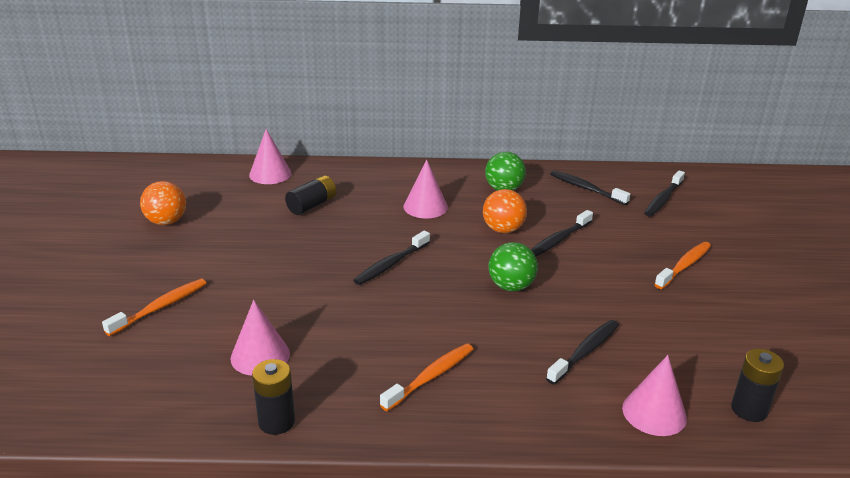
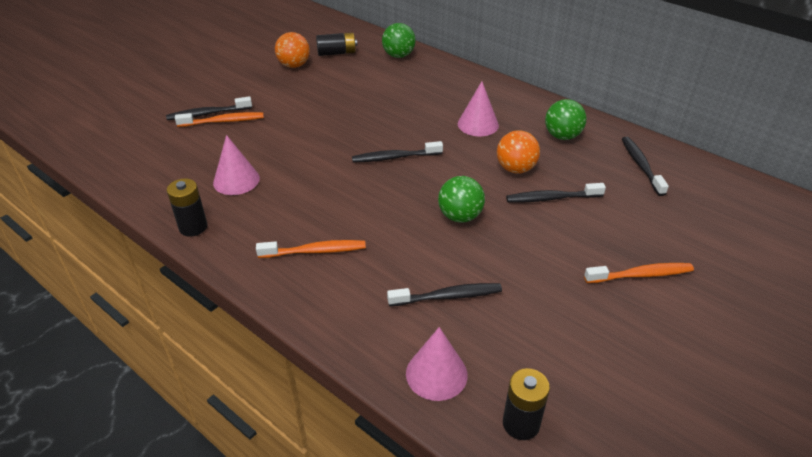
camera: 40 degrees right, 10 degrees up
pink cone [249,129,291,184] -> green ball [382,23,416,58]
black battery [285,175,336,215] -> black battery moved to [316,32,357,56]
black toothbrush [644,170,685,217] -> black toothbrush moved to [166,96,252,120]

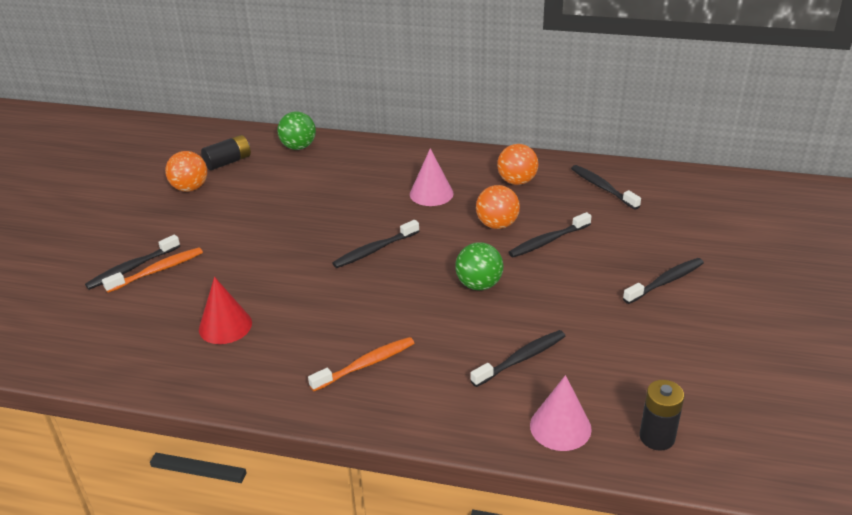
camera: 25 degrees left, 5 degrees down
black battery [167,178,207,237] -> none
pink cone [213,135,260,195] -> red cone [199,277,252,344]
green ball [545,99,586,140] -> orange ball [497,144,539,185]
orange toothbrush [584,263,694,283] -> black toothbrush [623,258,704,304]

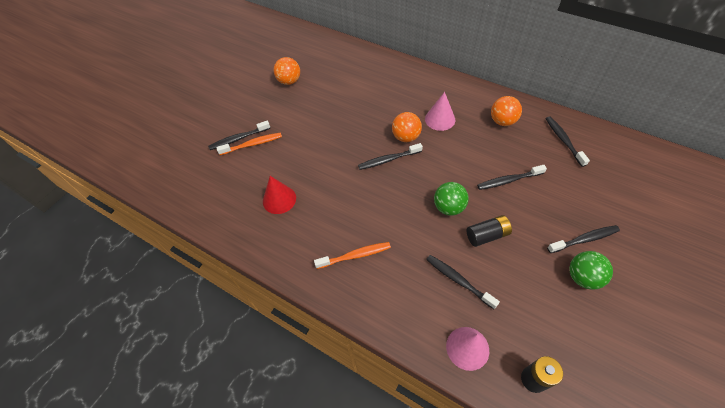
camera: 20 degrees right, 20 degrees up
black battery [201,135,251,170] -> black battery moved to [467,215,512,247]
green ball [277,111,316,150] -> green ball moved to [569,251,613,290]
black toothbrush [470,330,565,387] -> black toothbrush turned 120 degrees counterclockwise [426,255,500,309]
orange ball [476,185,520,229] -> orange ball moved to [392,112,422,142]

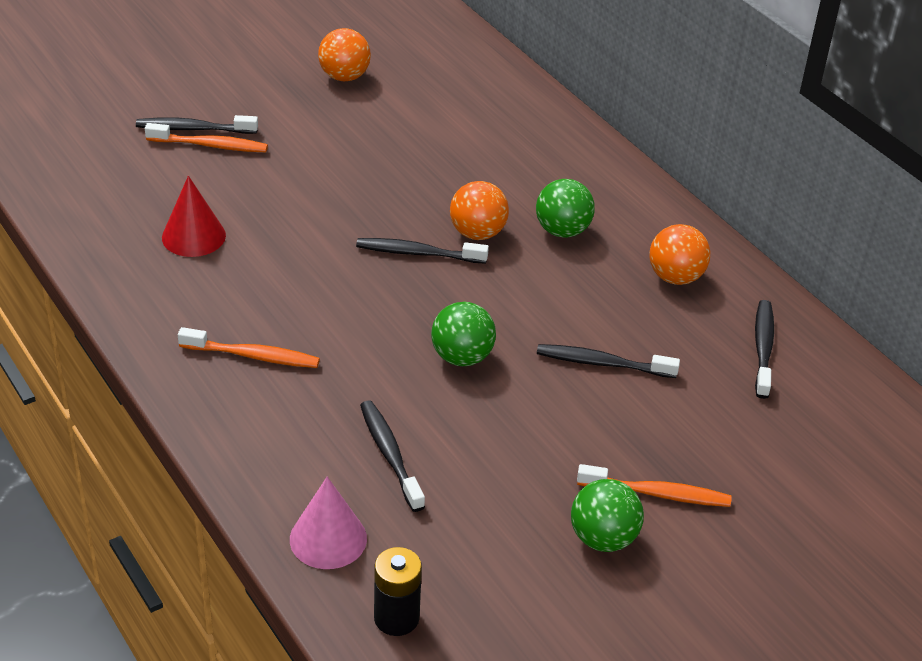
camera: 20 degrees right, 15 degrees down
pink cone [425,92,455,131] -> green ball [536,179,595,238]
black battery [467,215,512,247] -> none
black toothbrush [547,225,620,253] -> orange toothbrush [577,464,731,507]

